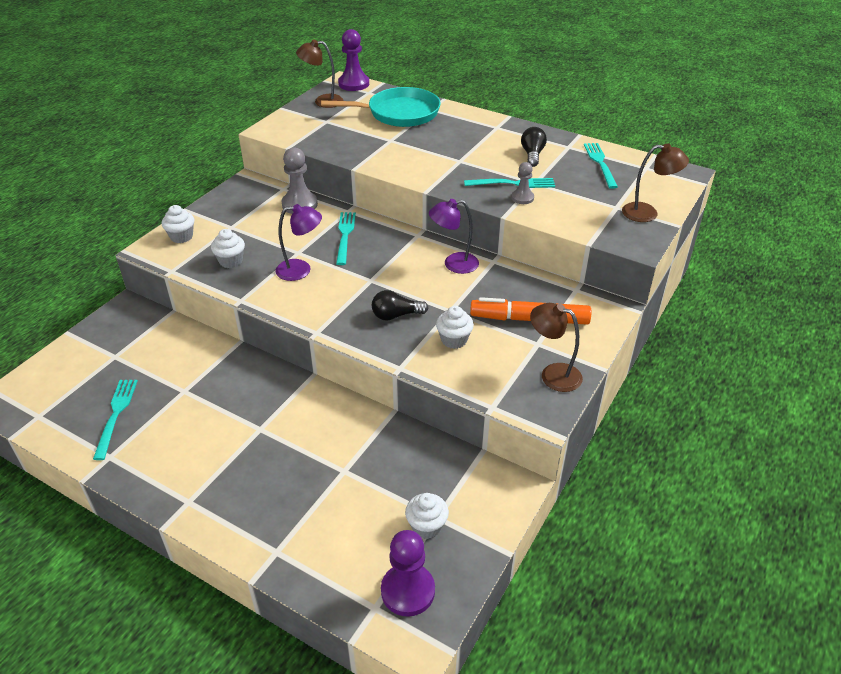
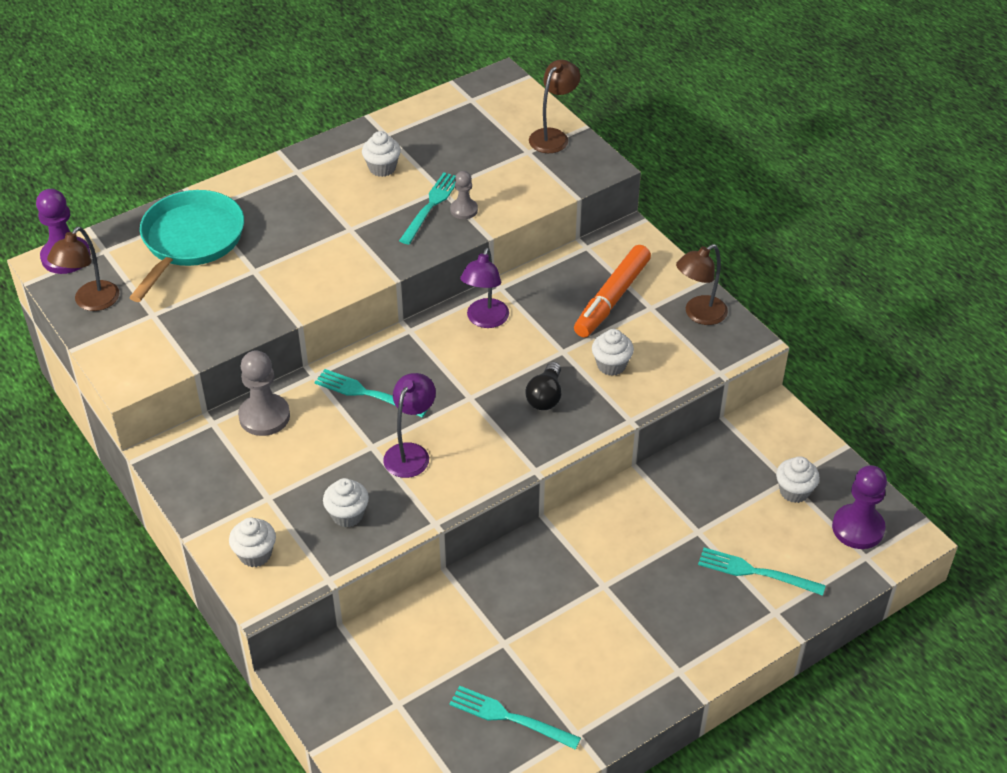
camera: 65 degrees left, 5 degrees up
black light bulb [521,127,547,167] -> white cupcake [362,131,401,177]
turquoise fork [584,143,618,189] -> turquoise fork moved to [698,548,826,596]

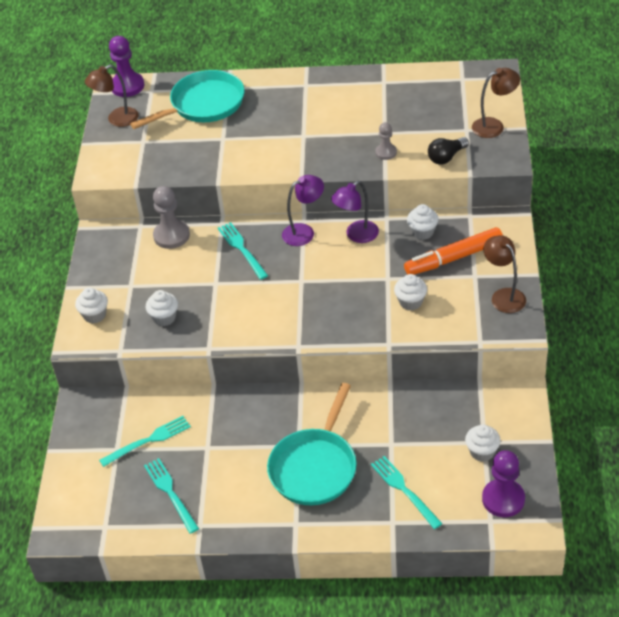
camera: 40 degrees right, 0 degrees up
white cupcake [362,131,401,177] -> white cupcake moved to [407,204,438,240]
purple lamp [383,373,436,478] -> purple lamp moved to [282,175,324,246]
turquoise fork [399,172,456,245] -> turquoise fork moved to [99,416,191,467]
black light bulb [525,362,561,410] -> black light bulb moved to [428,137,469,165]
brown lamp [676,244,728,325] -> brown lamp turned 60 degrees clockwise [483,235,526,313]
none -> turquoise pan [267,383,357,505]

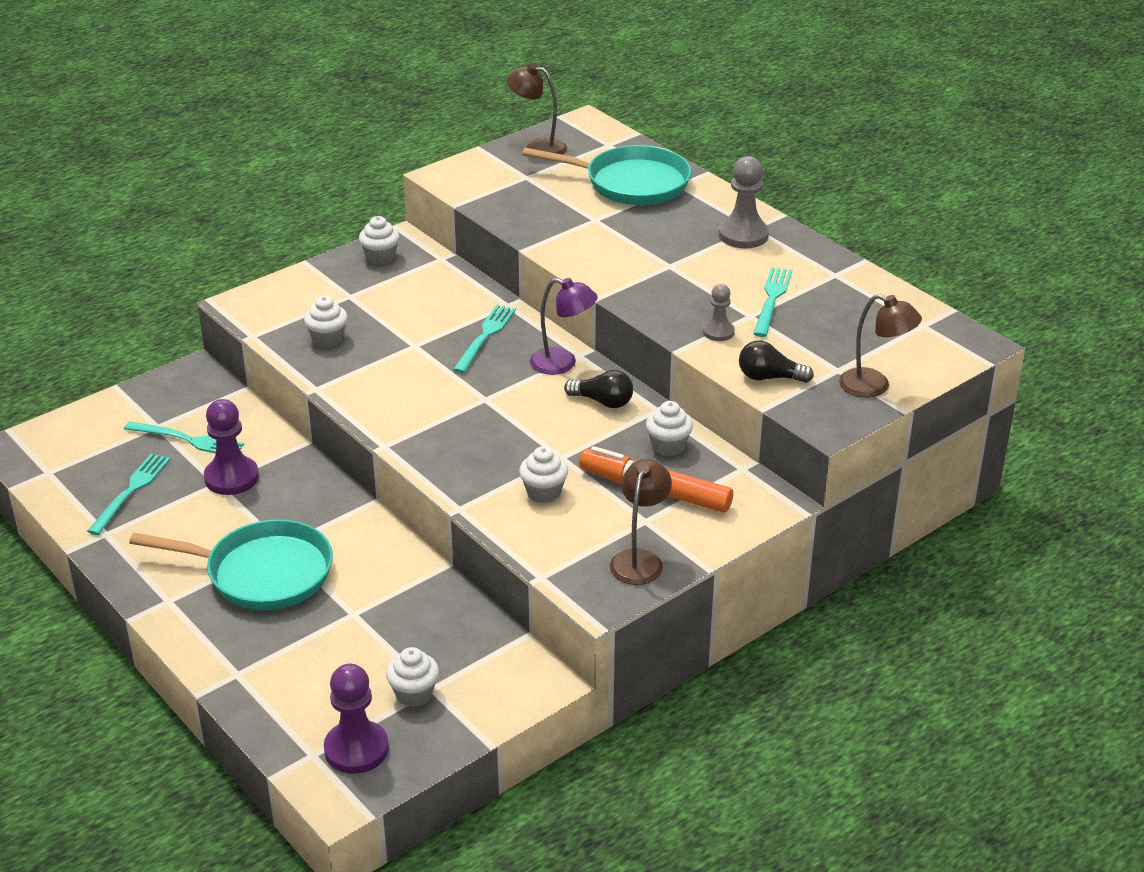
camera: 45 degrees right, 10 degrees down
white cupcake [75,288,108,324] -> white cupcake moved to [359,216,400,265]
purple pawn [109,36,144,97] -> purple pawn moved to [204,399,259,495]
grey pawn [153,186,190,249] -> grey pawn moved to [719,156,769,248]
turquoise pan [267,383,357,505] -> turquoise pan turned 150 degrees counterclockwise [129,519,333,610]
purple lamp [331,181,379,243] -> black light bulb [564,370,633,408]
turquoise fork [371,456,443,529] -> turquoise fork moved to [753,267,792,337]

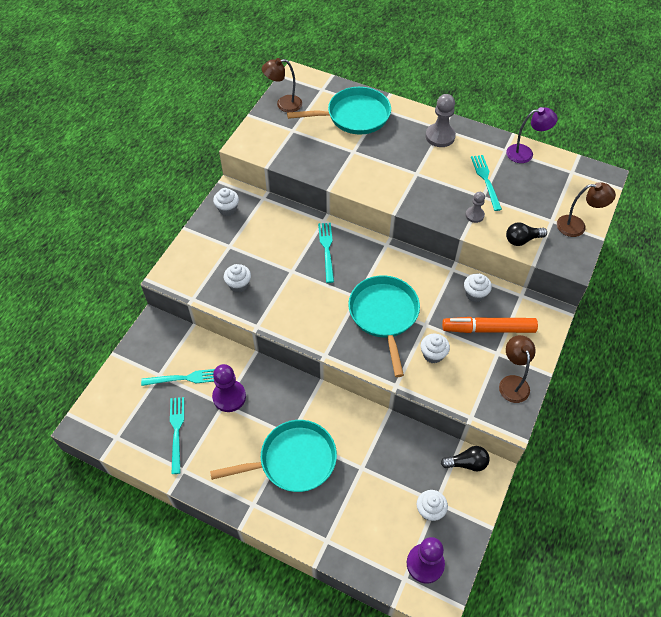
camera: 25 degrees left, 20 degrees up
purple lamp [530,278,597,375] -> purple lamp moved to [506,107,558,163]
black light bulb [564,370,633,408] -> black light bulb moved to [441,446,489,472]
none -> turquoise pan [348,275,420,377]

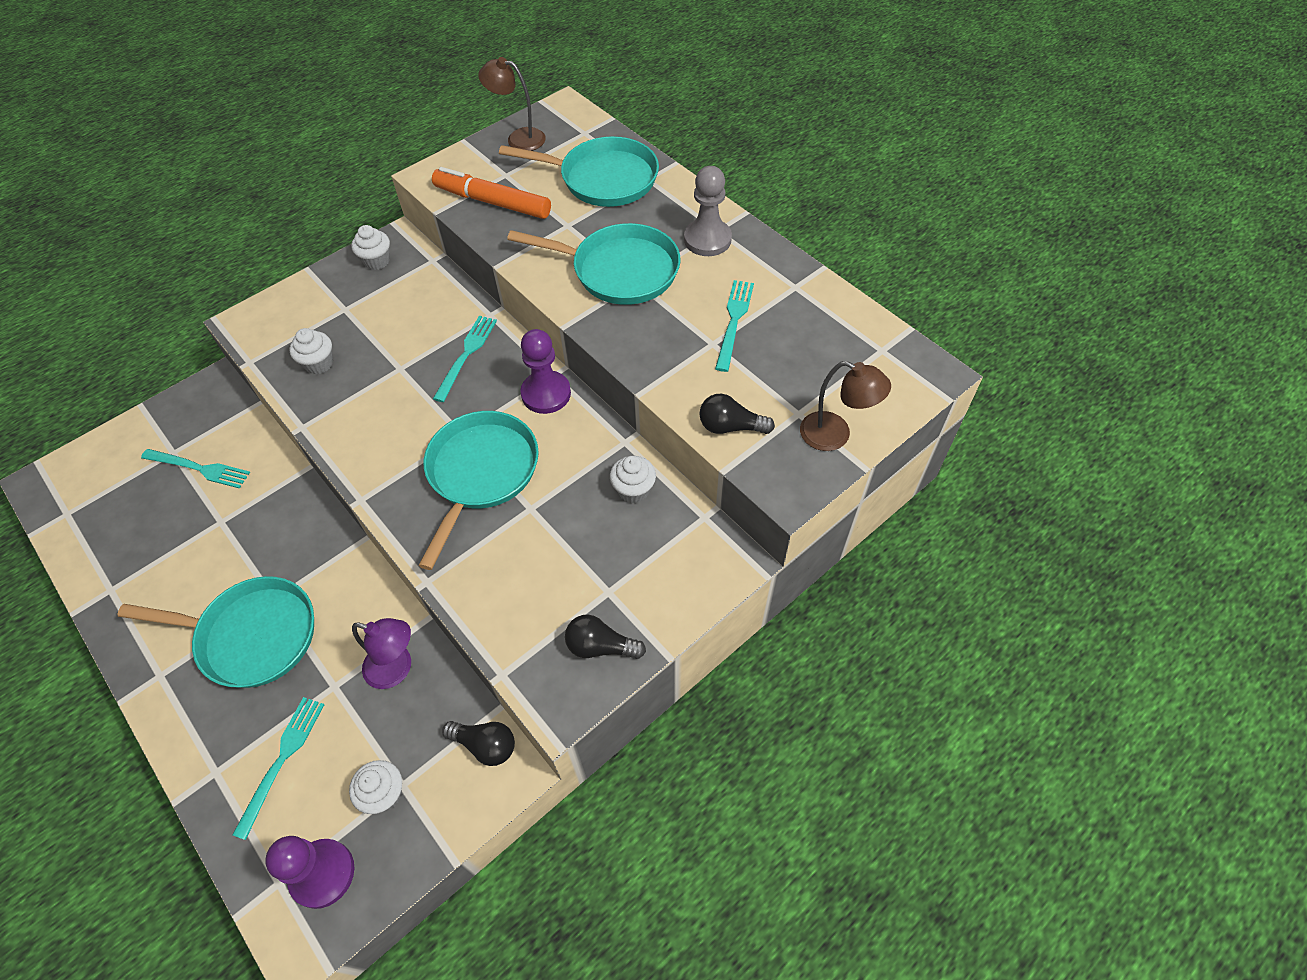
camera: 25 degrees right, 0 degrees up
turquoise fork [170,397,184,474] -> turquoise fork moved to [232,697,325,840]
purple pawn [212,364,246,412] -> purple pawn moved to [520,329,571,414]
white cupcake [421,334,450,364] -> none
orange marker [442,317,538,333] -> orange marker moved to [432,167,551,219]
grey pawn [465,192,485,223] -> none
brown lamp [499,335,536,403] -> black light bulb [565,615,646,659]
purple lamp [506,107,558,163] -> purple lamp moved to [352,618,411,689]
none -> turquoise pan [507,223,681,305]

